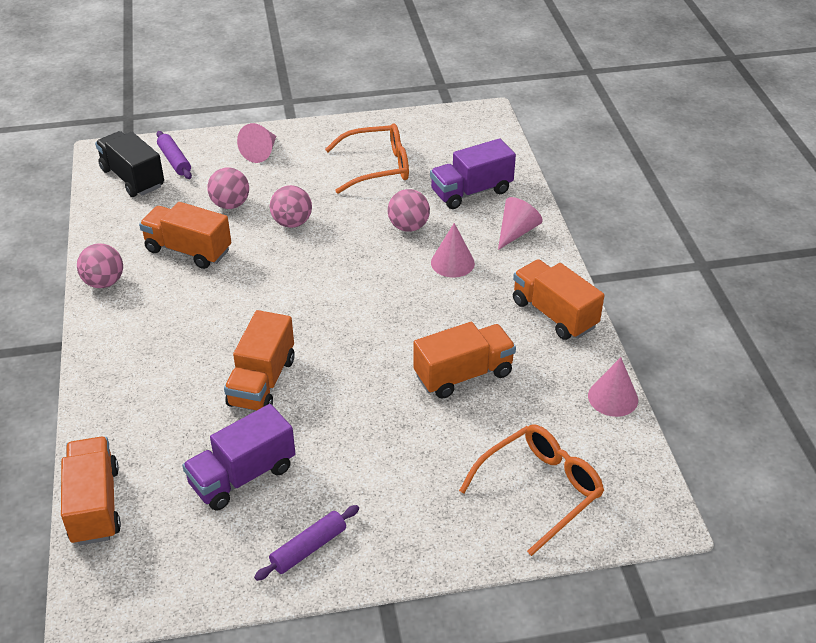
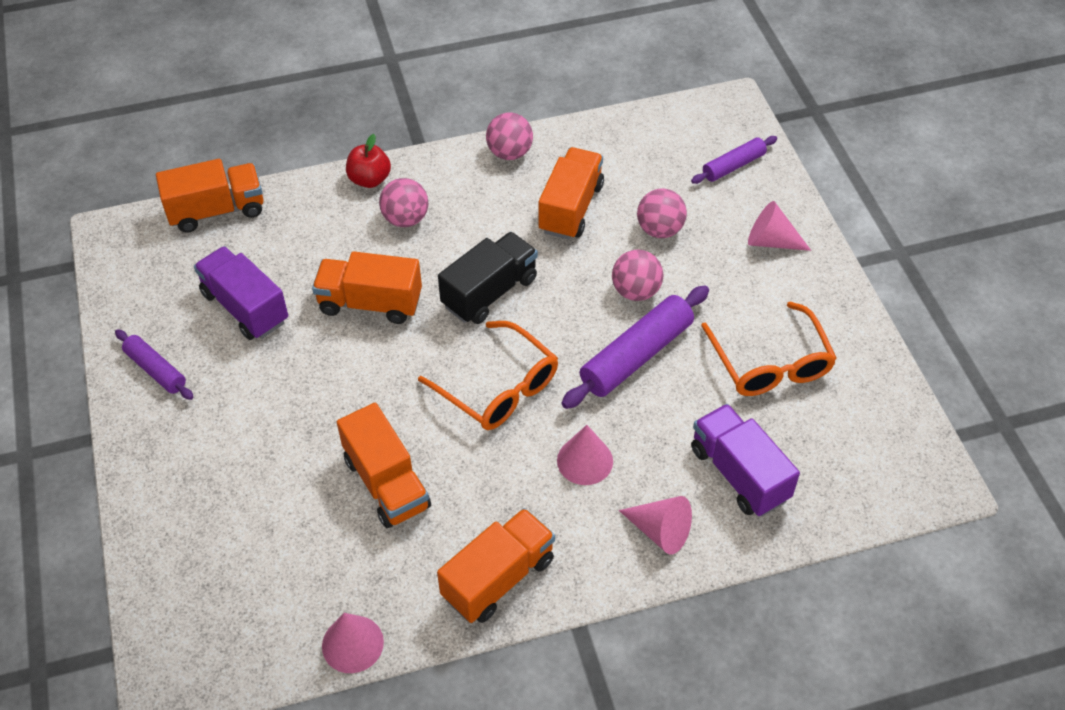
camera: 85 degrees right, 10 degrees up
black truck [95,131,164,197] -> black truck moved to [438,232,538,324]
pink ball [388,189,430,232] -> pink ball moved to [379,178,428,227]
orange glasses [459,425,604,556] -> orange glasses moved to [418,321,558,430]
none -> red apple [346,134,391,188]
none -> purple rolling pin [561,285,709,409]

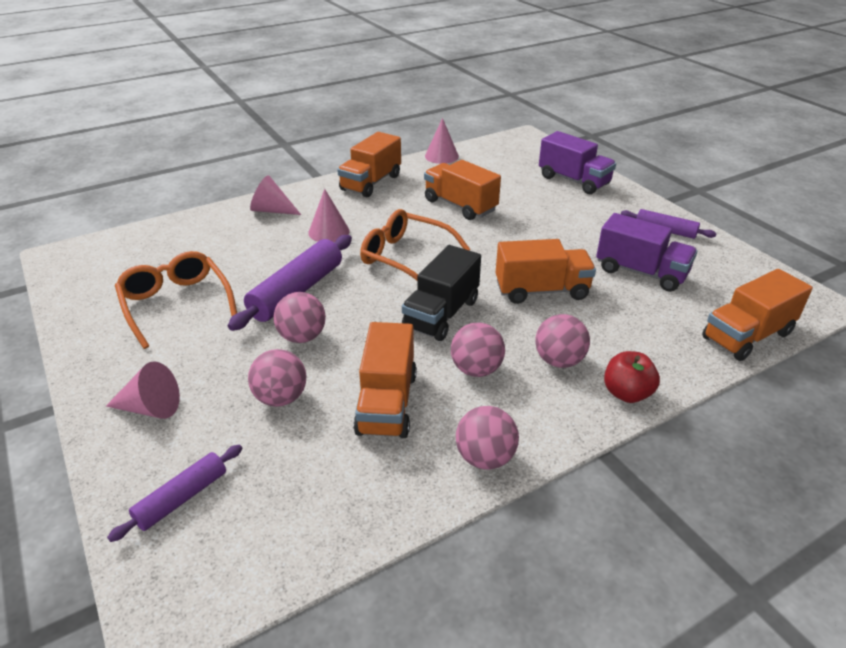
camera: 165 degrees right, 15 degrees down
purple truck [691,404,800,517] -> purple truck moved to [539,131,616,194]
none -> pink ball [451,323,505,377]

